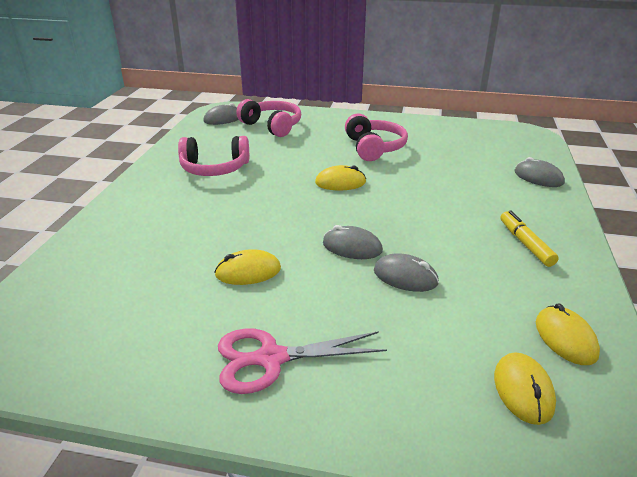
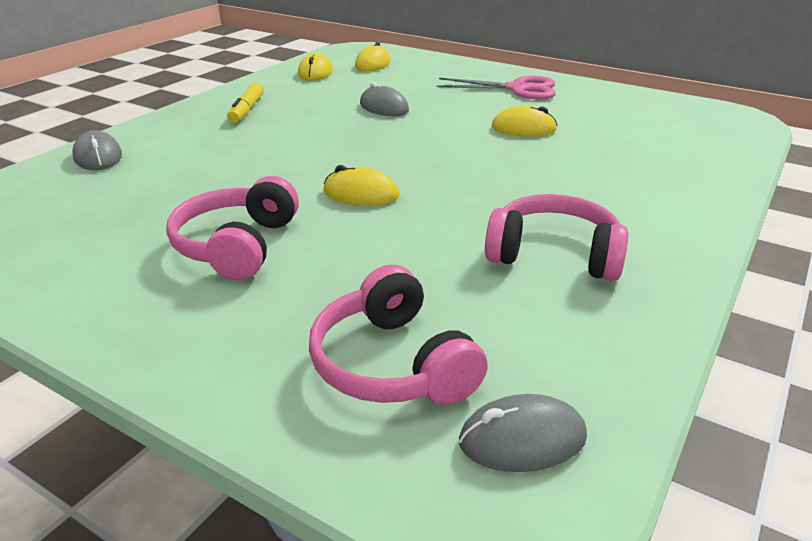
camera: 160 degrees left, 0 degrees up
grey mouse [323,225,383,259] -> none

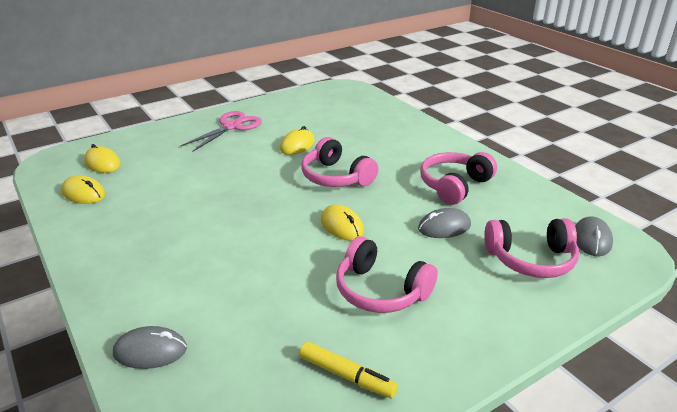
camera: 65 degrees left, 0 degrees up
yellow marker [227,82,264,123] -> yellow marker moved to [299,341,398,398]
yellow mouse [323,165,399,206] -> yellow mouse turned 75 degrees counterclockwise [321,205,364,240]
grey mouse [360,82,409,116] -> grey mouse moved to [418,208,471,238]
none -> pink headphones [301,137,378,187]

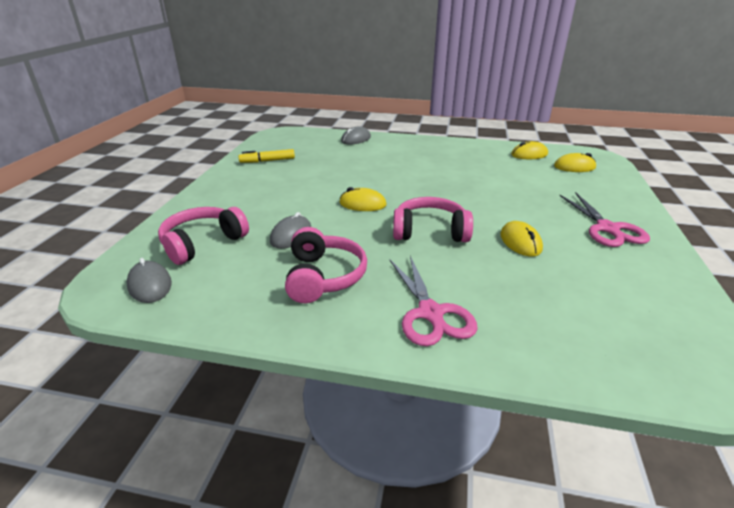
camera: 135 degrees right, 0 degrees up
pink headphones [336,236,438,313] -> none
none -> pink scissors [390,256,478,346]

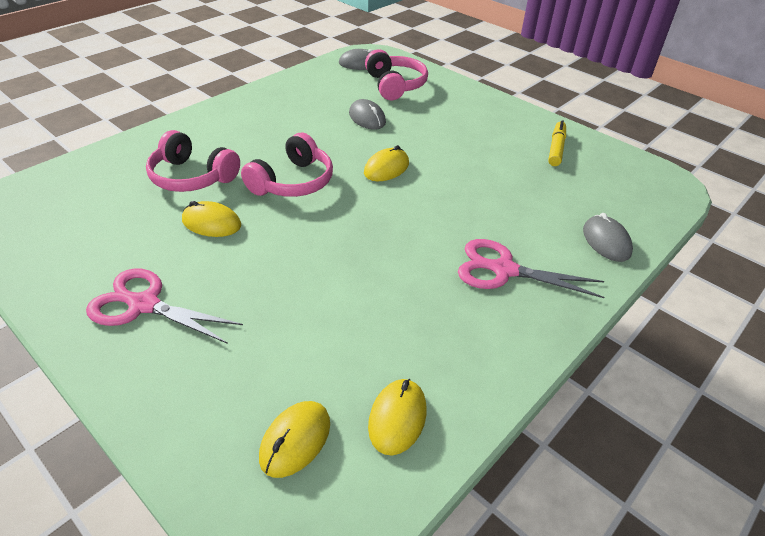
camera: 120 degrees right, 10 degrees up
pink headphones [285,227,367,303] -> pink headphones moved to [146,130,240,192]
pink scissors [390,256,478,346] -> pink scissors moved to [458,239,604,298]

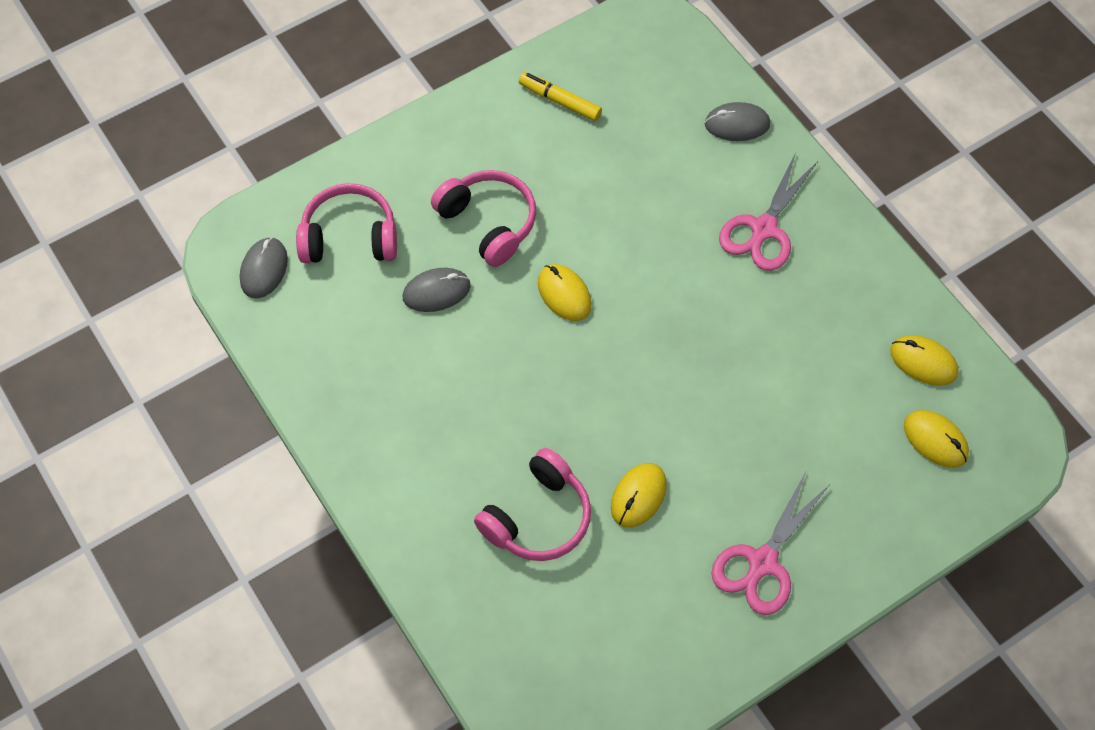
camera: 75 degrees left, 20 degrees up
pink headphones [241,133,333,197] -> pink headphones moved to [431,170,536,267]

